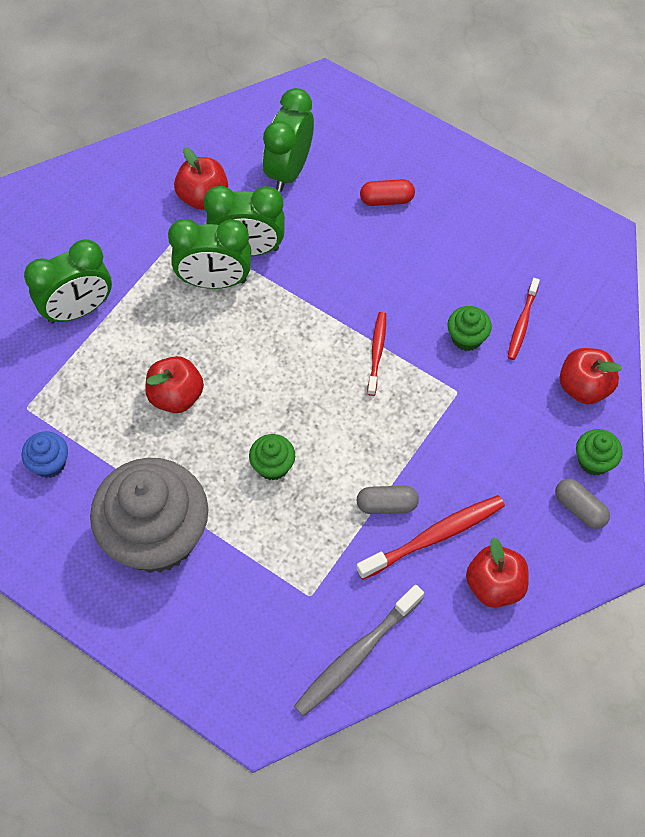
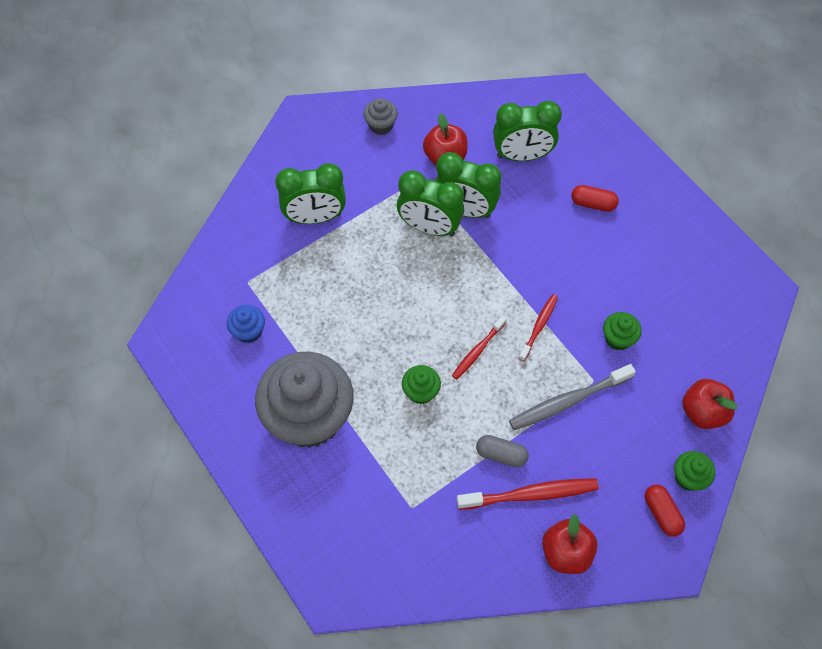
camera: 20 degrees right, 0 degrees up
red apple [145,356,204,413] -> none
green clock [263,88,314,192] -> green clock turned 135 degrees counterclockwise [493,101,562,161]
grey toothbrush [294,585,424,716] -> grey toothbrush moved to [509,364,636,430]
red toothbrush [507,278,540,360] -> red toothbrush moved to [452,316,506,380]
grey capsule [555,478,610,529] -> red capsule [645,484,685,536]
none -> grey cupcake [363,98,398,135]

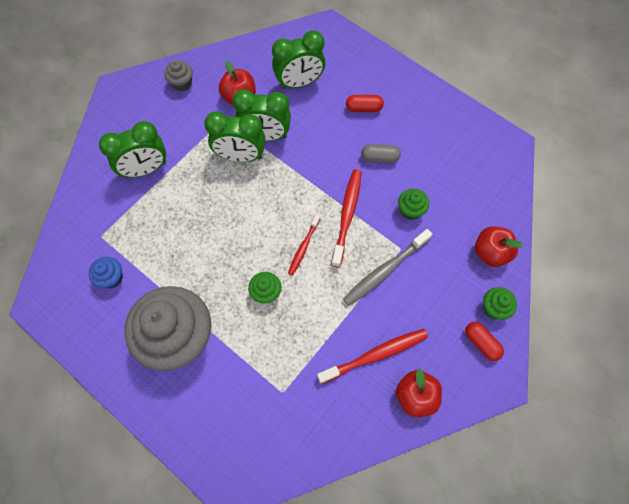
camera: 15 degrees left, 5 degrees up
grey capsule [476,435,529,467] -> grey capsule moved to [361,144,401,163]
red toothbrush [518,294,558,361] -> red toothbrush [331,169,361,268], size x1.63

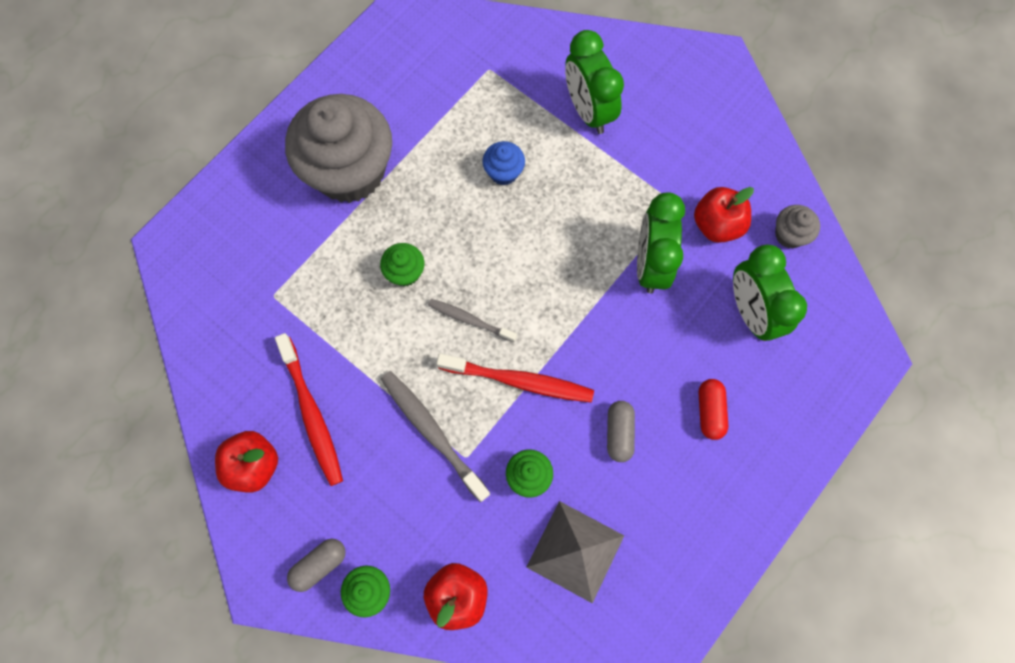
camera: 90 degrees right, 5 degrees up
blue cupcake [89,257,123,288] -> blue cupcake moved to [482,141,525,185]
grey cupcake [164,60,193,91] -> grey cupcake moved to [775,205,820,248]
green clock [204,111,265,162] -> none
red toothbrush [288,214,320,276] -> grey toothbrush [428,299,517,342]
red capsule [465,322,504,361] -> grey capsule [287,539,346,592]
none -> grey pyramid [526,501,624,603]

